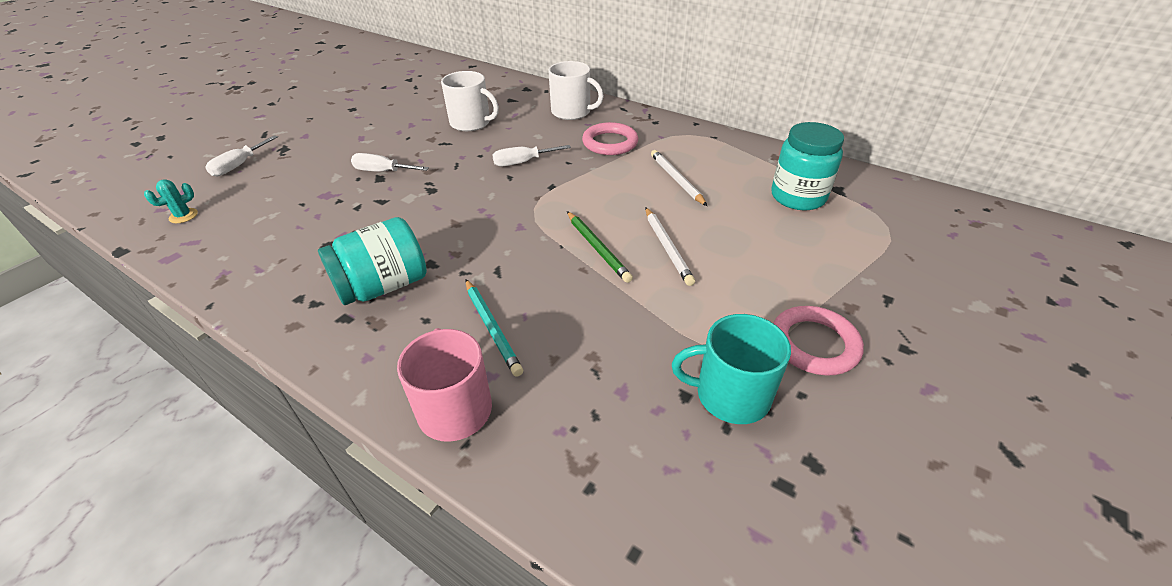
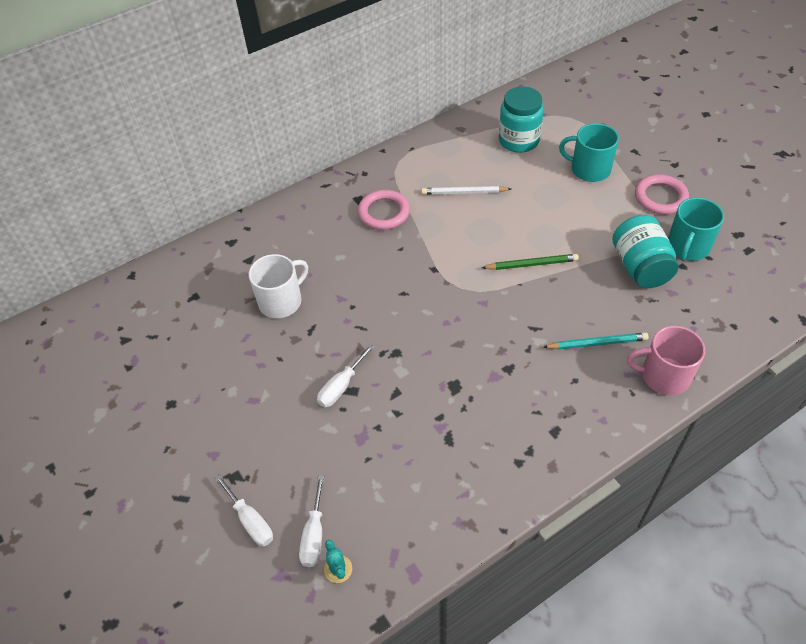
camera: 65 degrees left, 10 degrees up
turquoise jar [318,217,427,305] -> turquoise jar moved to [612,215,679,288]
white screwdriver [492,145,571,166] -> white screwdriver moved to [299,475,324,567]
white mug [548,61,604,120] -> none
white pencil [645,207,695,286] -> none
none -> turquoise mug [559,123,619,182]

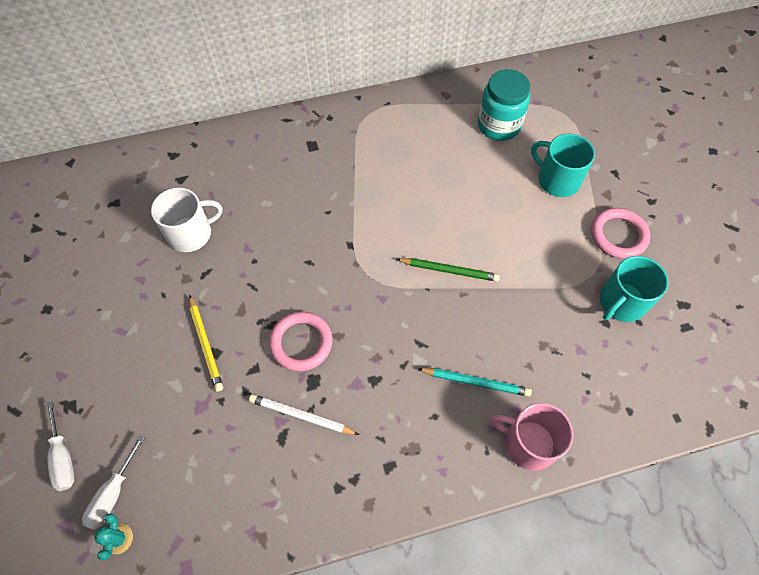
camera: 15 degrees right, 10 degrees up
white screwdriver [317,344,374,407] -> yellow pencil [189,295,223,392]
pink ring [358,190,410,230] -> pink ring moved to [269,312,333,371]
white pencil [421,186,511,195] -> white pencil moved to [249,394,359,435]
turquoise jar [612,215,679,288] -> none

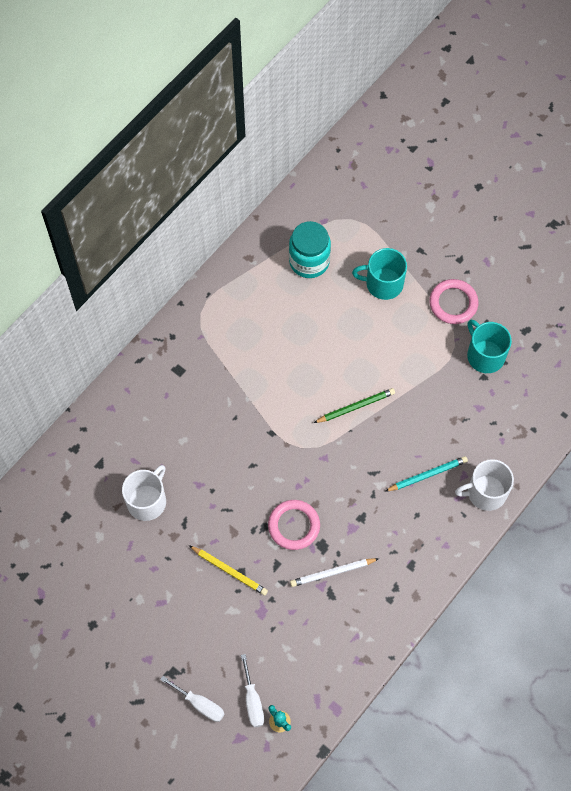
camera: 35 degrees left, 5 degrees up
pink mug [490,403,573,471] -> white mug [455,459,514,511]
turquoise mug [600,256,668,322] -> turquoise mug turned 135 degrees clockwise [467,320,512,373]

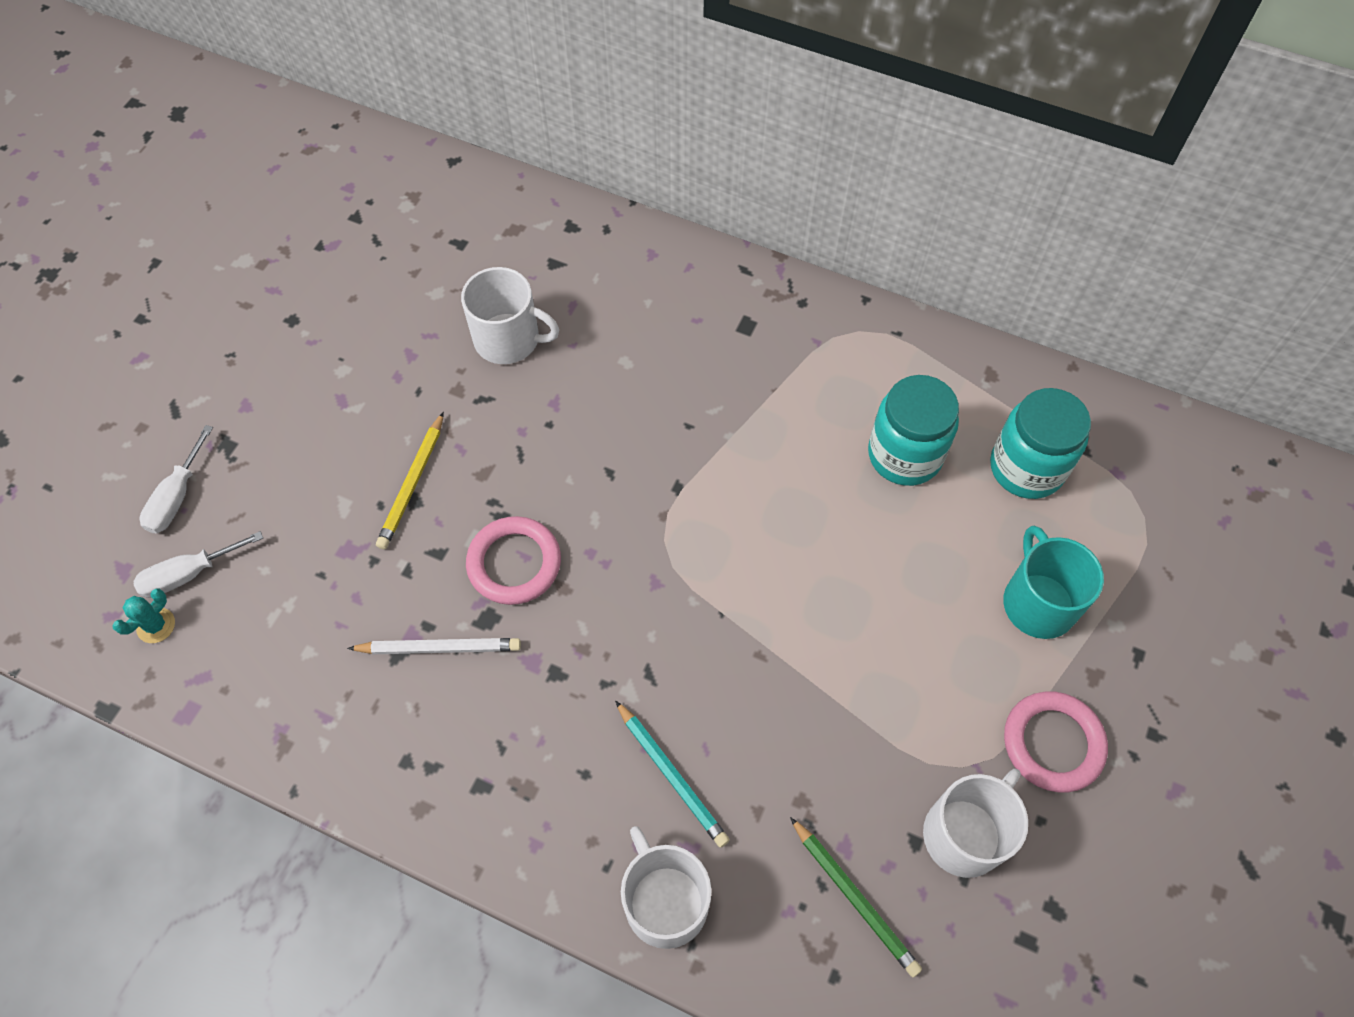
camera: 75 degrees right, 5 degrees down
white pencil [290,558,379,587] -> white pencil turned 120 degrees clockwise [347,638,521,654]
green pencil [314,388,395,423] -> green pencil moved to [790,817,922,977]
turquoise mug [467,320,512,373] -> white mug [923,769,1028,878]
none -> turquoise jar [868,375,959,486]

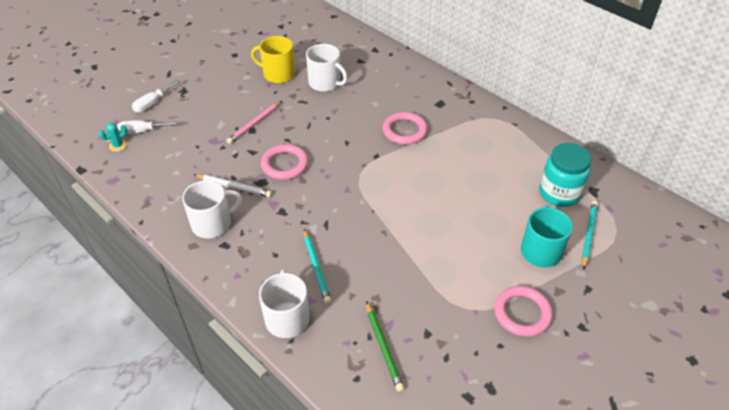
camera: 20 degrees right, 15 degrees down
yellow pencil [376,412,444,549] -> pink pencil [226,101,282,144]
turquoise jar [868,375,959,486] -> none
white mug [923,769,1028,878] -> white mug moved to [182,180,242,239]
none -> yellow mug [251,36,295,83]
none -> pink ring [383,112,428,145]
none -> turquoise pencil [582,201,598,270]

